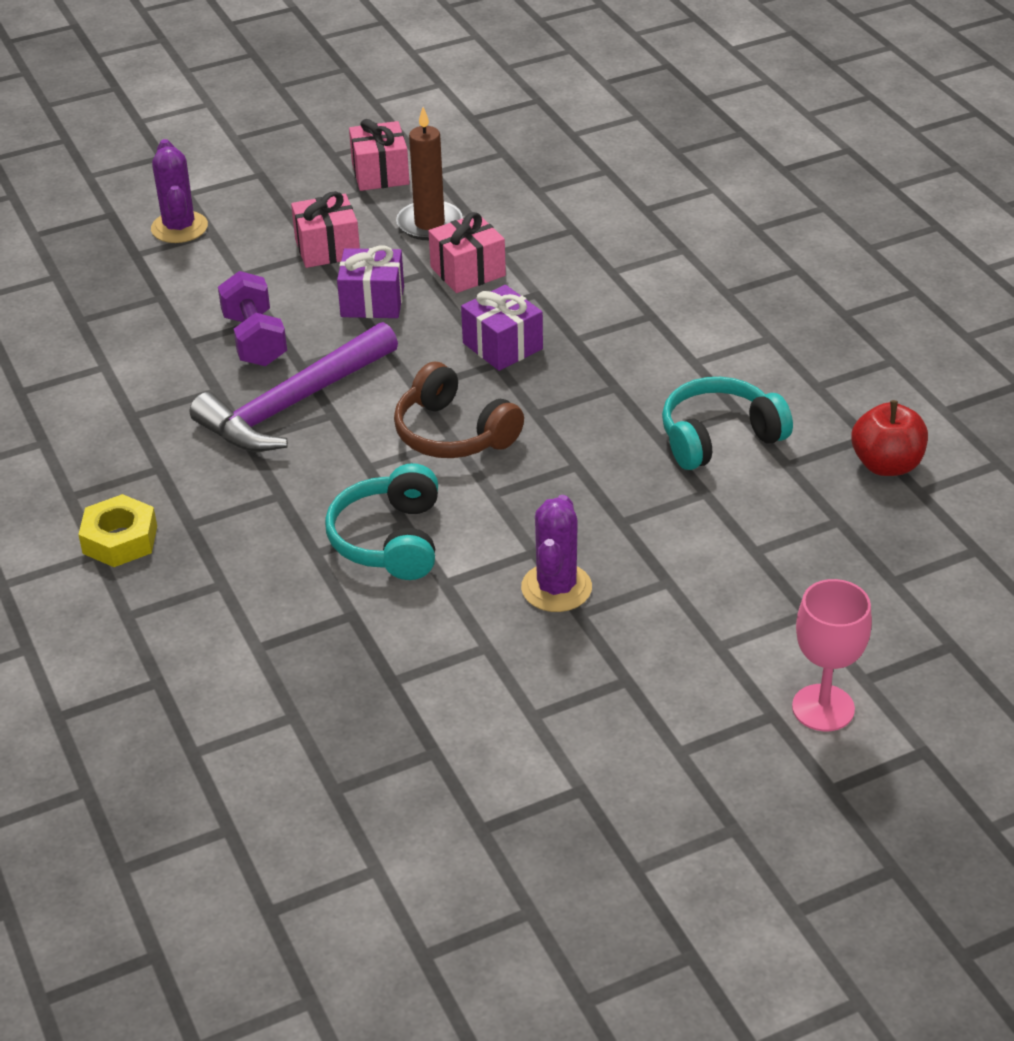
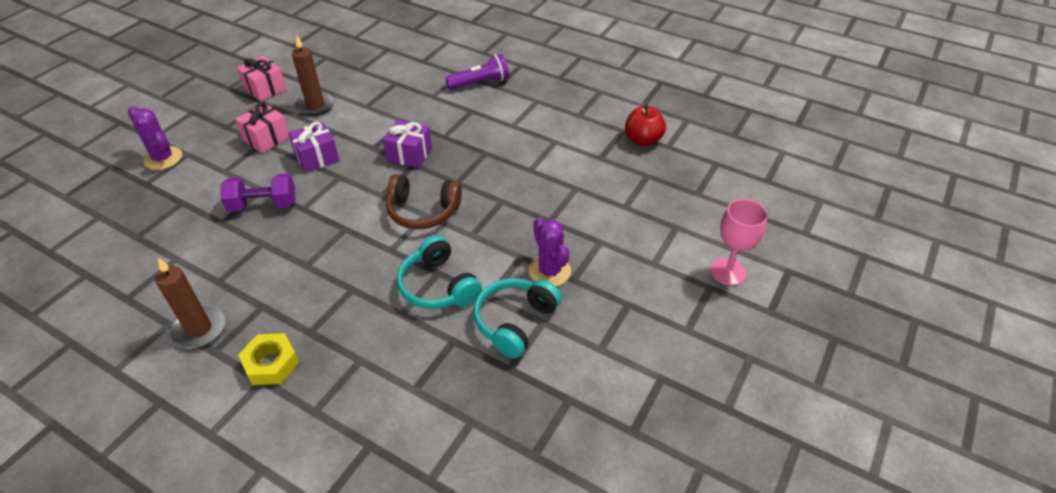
camera: 35 degrees left, 5 degrees up
purple hammer [190,322,398,452] -> none
purple dumbbell [218,271,287,366] -> purple dumbbell turned 45 degrees counterclockwise [221,174,295,212]
pink gift [429,212,506,293] -> none
turquoise headphones [662,377,793,470] -> turquoise headphones moved to [473,278,562,358]
none -> brown candle [155,258,226,348]
none -> purple flashlight [445,54,509,90]

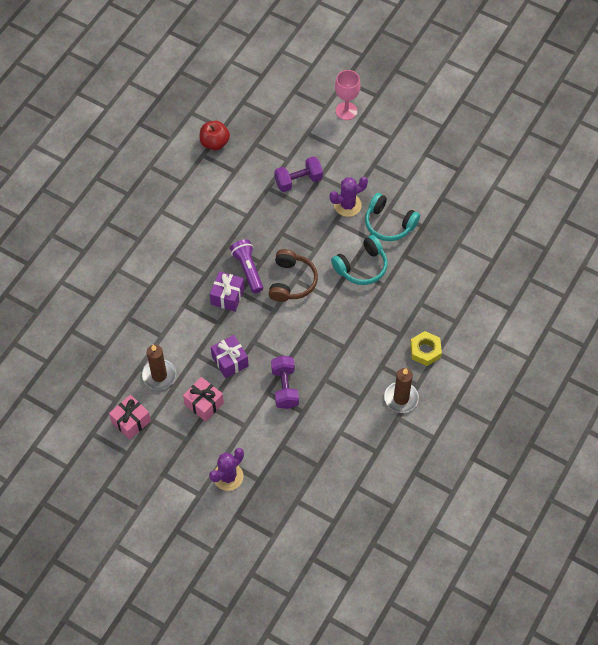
camera: 90 degrees left, 15 degrees up
purple flashlight [445,54,509,90] -> purple flashlight moved to [230,239,263,293]
none -> purple dumbbell [274,156,323,192]

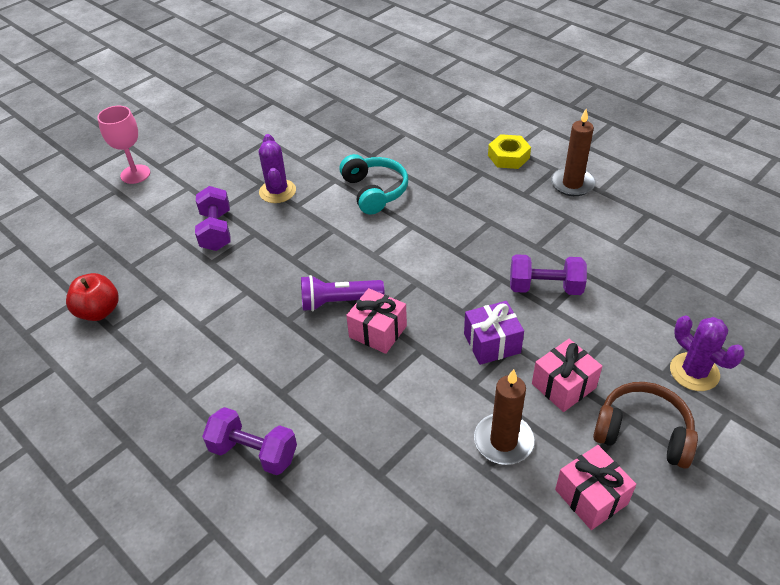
camera: 75 degrees left, 15 degrees down
purple gift [210,271,244,312] -> pink gift [346,288,407,354]
brown headphones [269,249,318,302] -> brown headphones moved to [593,382,698,469]
turquoise headphones [365,193,420,241] -> none
none -> purple dumbbell [202,407,297,475]

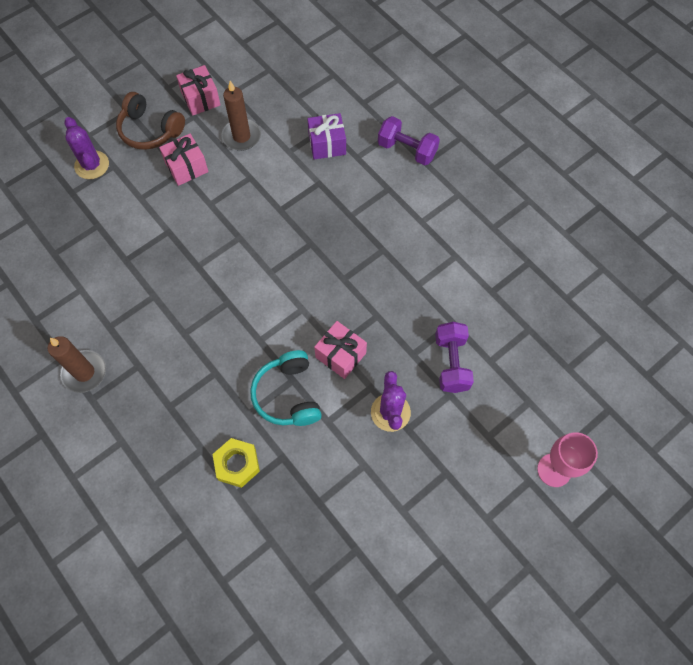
camera: 175 degrees left, 20 degrees up
red apple [66,273,119,321] -> none
purple flashlight [301,275,384,311] -> none
pink gift [346,288,407,354] -> pink gift moved to [314,321,367,379]
purple gift [464,301,524,365] -> purple gift moved to [307,113,346,159]
yellow nut [488,134,531,169] -> yellow nut moved to [213,438,260,488]
purple dumbbell [510,254,587,295] -> none

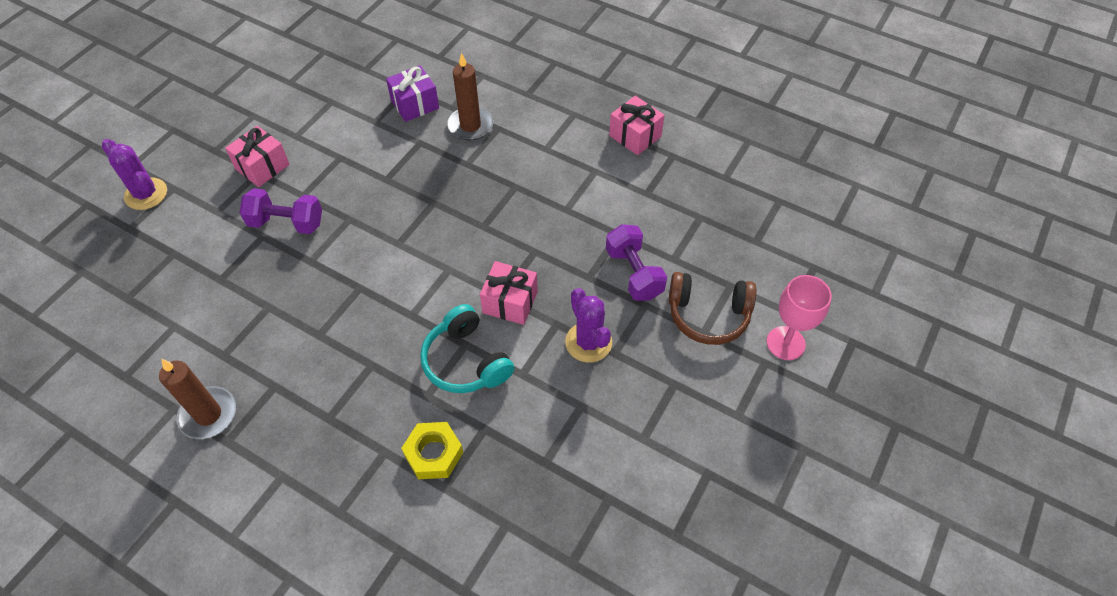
camera: 20 degrees left, 10 degrees down
brown headphones [116,92,185,150] -> brown headphones moved to [669,272,756,345]
pink gift [176,65,221,116] -> pink gift moved to [609,96,665,155]
brown candle [221,81,261,151] -> brown candle moved to [447,53,493,140]
purple dumbbell [378,116,440,165] -> purple dumbbell moved to [240,188,322,234]

